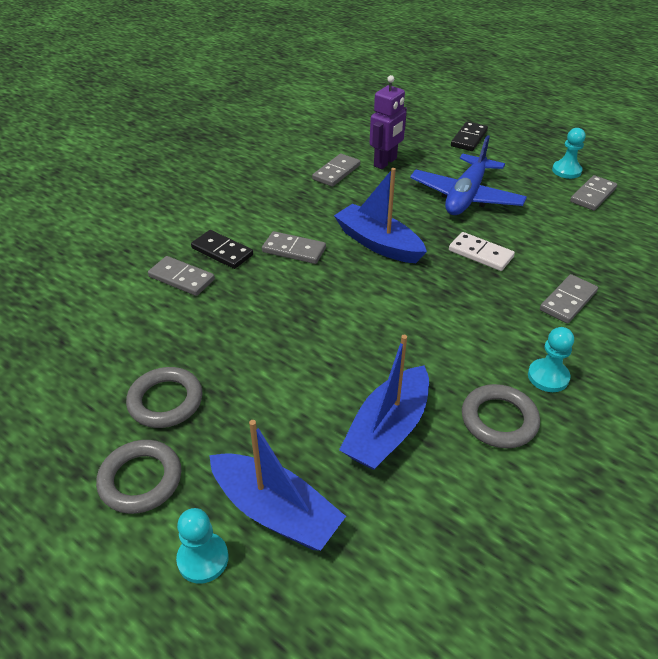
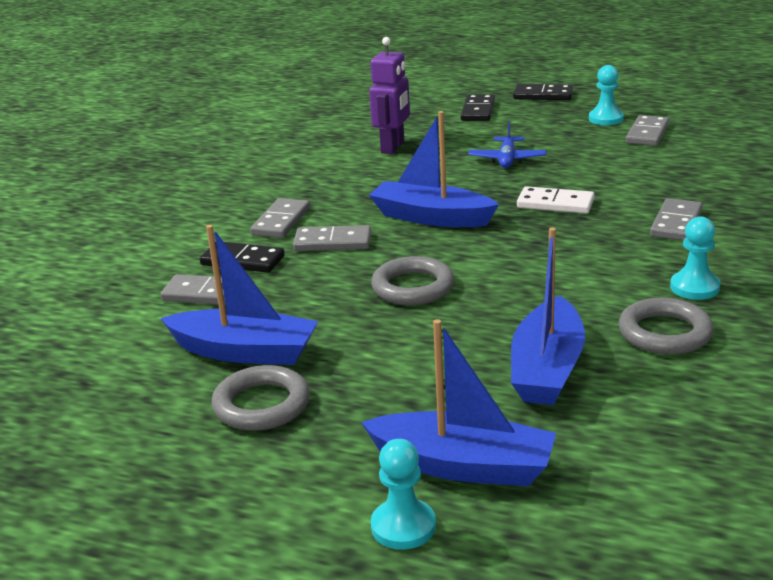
camera: 15 degrees left, 15 degrees down
grey ring [96,440,181,514] -> grey ring moved to [371,256,454,305]
grey domino [312,154,360,187] -> grey domino moved to [250,198,310,238]
blue plane [410,135,527,215] -> blue plane [468,121,546,168], size x0.54
none -> blue boat [161,225,319,365]
none -> black domino [513,84,573,100]

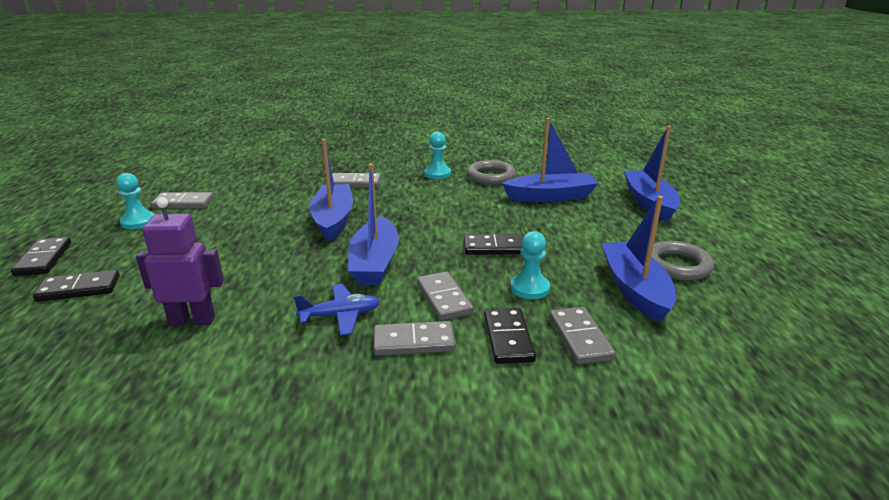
camera: 115 degrees left, 0 degrees up
grey ring [371,256,454,305] -> black domino [464,234,524,255]
turquoise pawn [371,439,436,550] -> turquoise pawn moved to [511,231,550,299]
blue plane [468,121,546,168] -> blue plane moved to [294,284,380,336]
white domino [517,186,595,214] -> blue boat [309,139,353,241]

